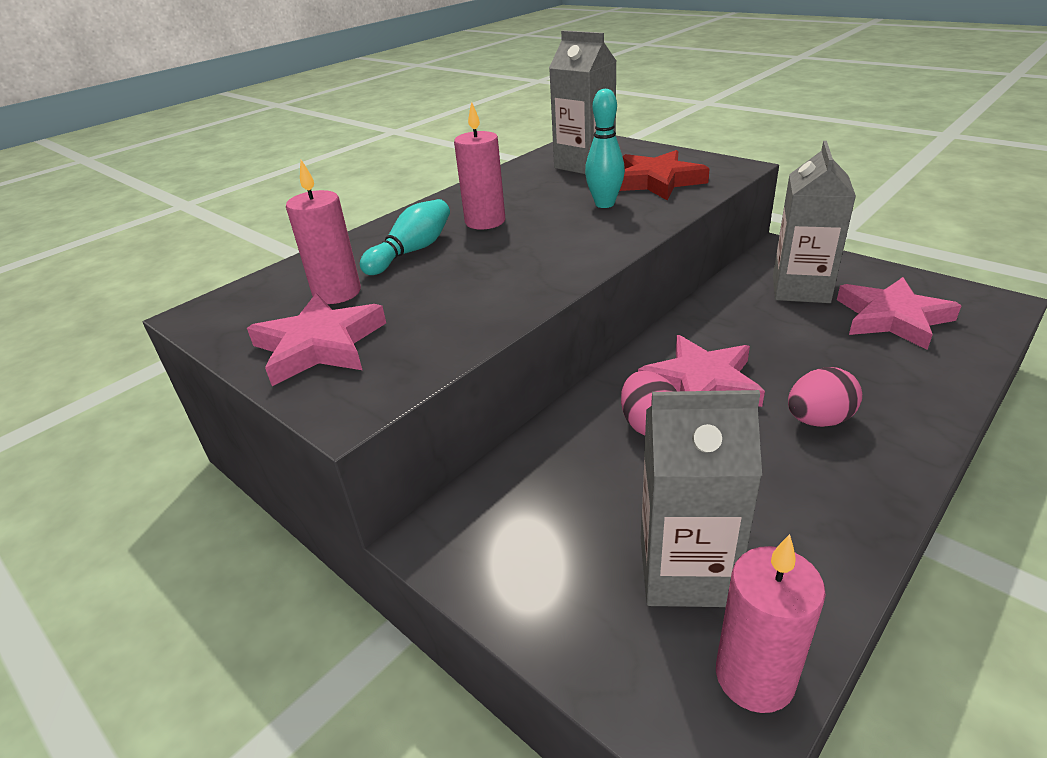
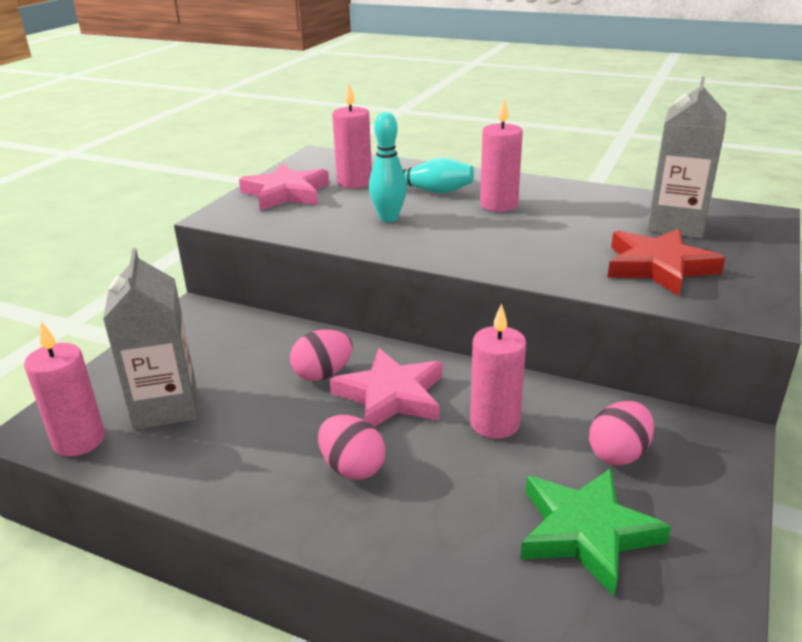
camera: 70 degrees right, 5 degrees down
turquoise bowling pin [585,89,625,208] -> turquoise bowling pin moved to [369,112,407,222]
grey carton [773,141,856,303] -> pink egg [589,401,654,466]
pink star [837,277,962,350] -> green star [520,468,671,596]
none -> pink candle [470,303,526,439]

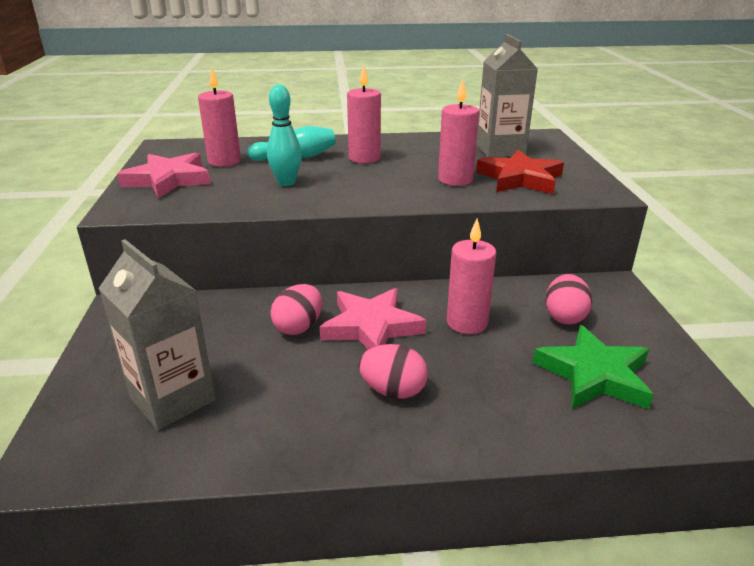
camera: 30 degrees left, 0 degrees up
pink candle [24,321,105,457] -> pink candle moved to [438,80,479,186]

